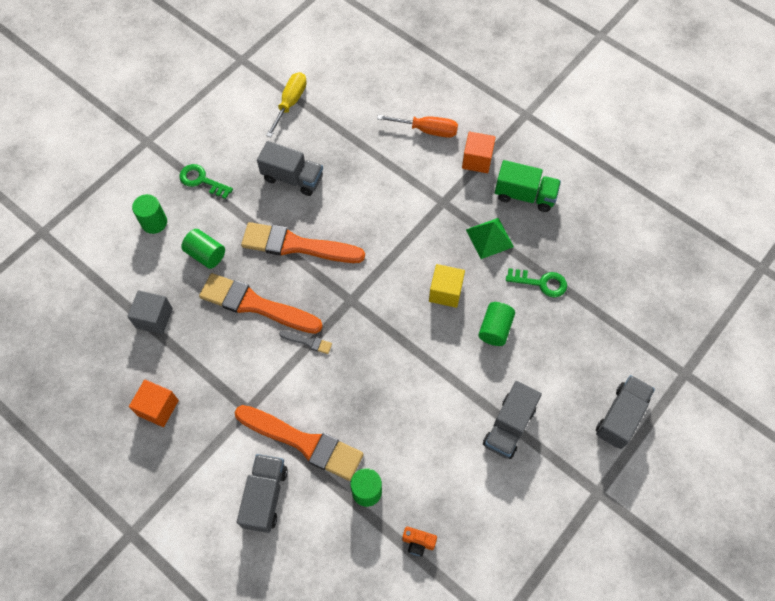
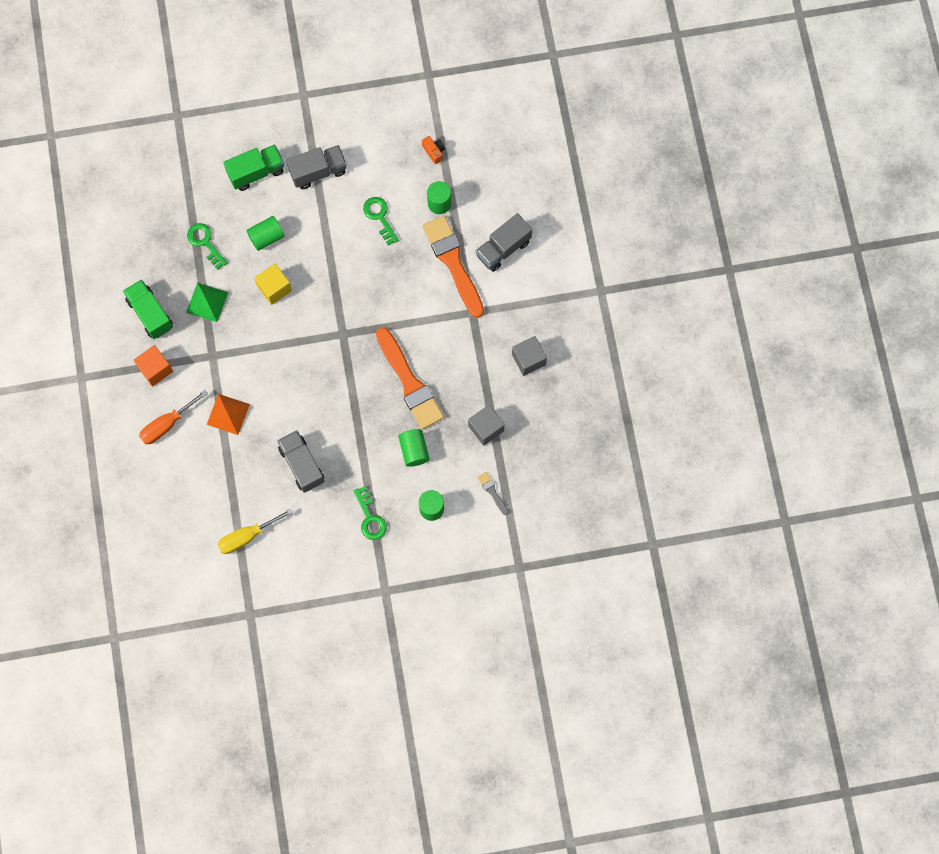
camera: 140 degrees left, 10 degrees up
orange cube [129,380,179,427] -> grey cube [512,336,547,376]
orange brush [241,222,365,263] -> none
grey brush [279,331,332,354] -> grey brush moved to [477,472,508,515]
orange screwdriver [377,115,458,138] -> orange screwdriver turned 90 degrees counterclockwise [139,390,208,444]
grey truck [596,375,655,449] -> none
none -> orange pyramid [207,394,250,435]
none -> green truck [223,144,284,191]
none -> green key [363,197,399,245]

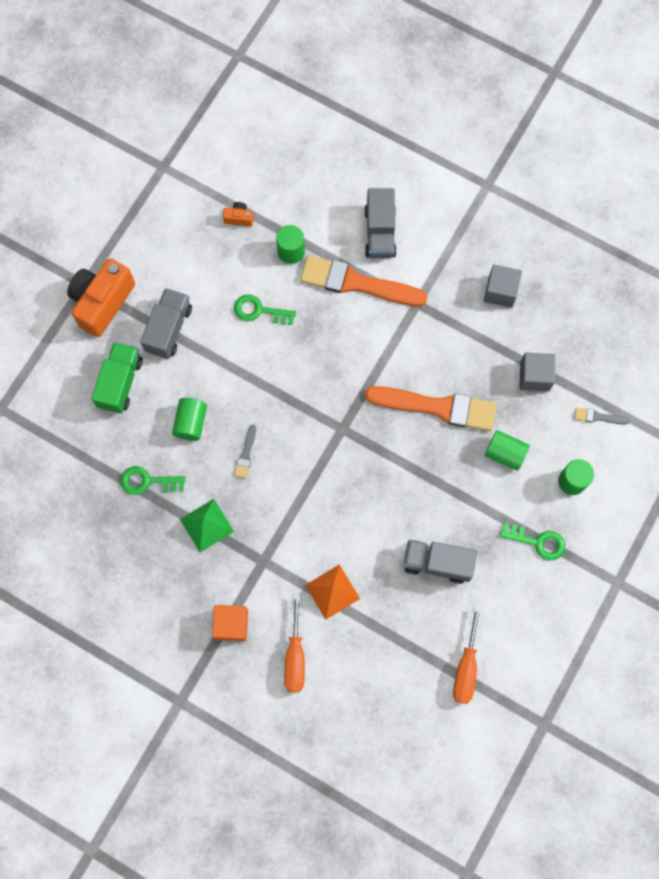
camera: 50 degrees left, 0 degrees up
green truck [123,279,173,339] -> none
yellow screwdriver [217,508,293,554] -> orange screwdriver [453,606,481,704]
yellow cube [254,264,292,305] -> grey brush [234,425,256,478]
none -> orange camera [67,258,135,337]

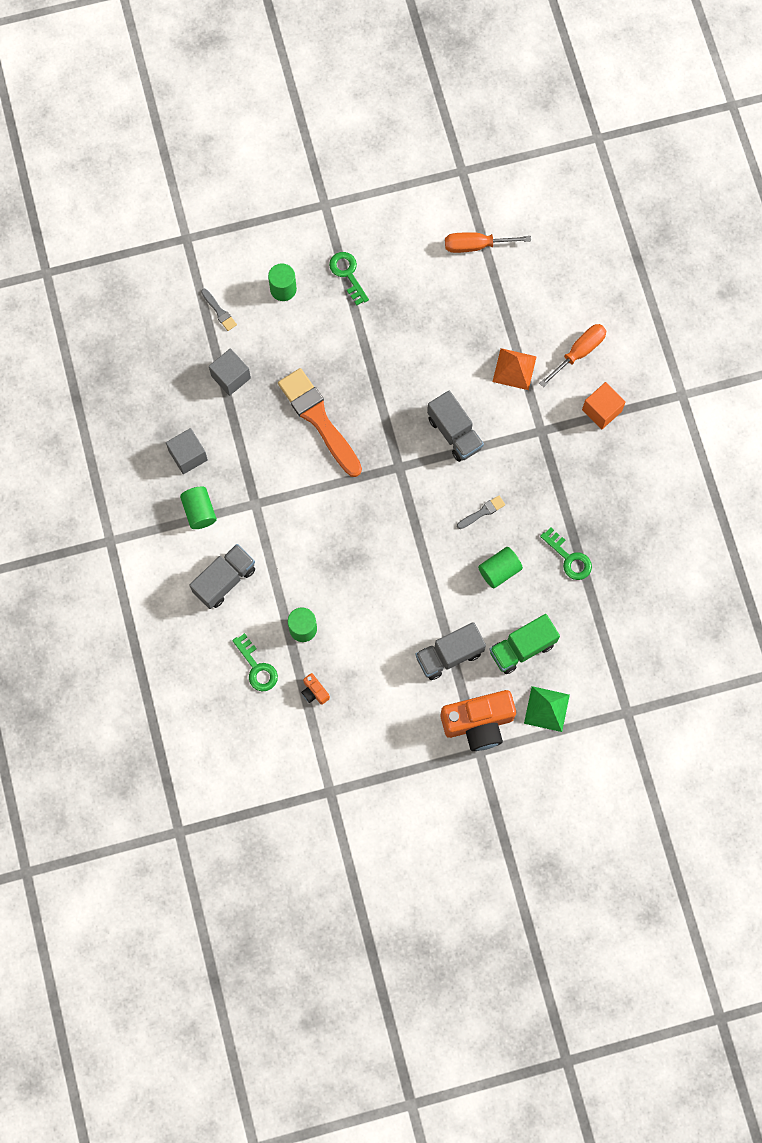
camera: 135 degrees left, 0 degrees up
green pyramid [180,499,234,552] -> green pyramid moved to [524,686,570,732]
green key [234,294,296,325] -> green key moved to [232,633,278,691]
orange brush [300,255,427,306] -> none
grey truck [403,539,477,584] -> grey truck moved to [427,391,484,462]
orange screwdriver [453,606,481,704] -> orange screwdriver turned 150 degrees counterclockwise [445,232,531,253]
green cylinder [485,430,530,471] -> green cylinder moved to [180,487,217,529]

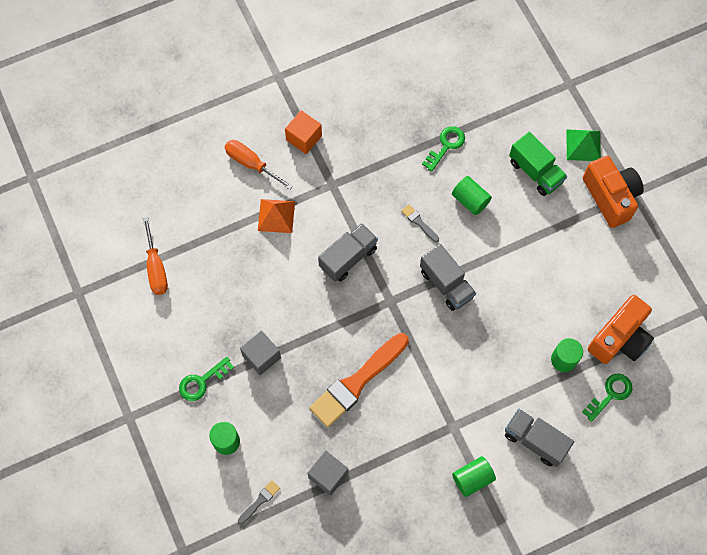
camera: 100 degrees left, 5 degrees down
grey cube [166,428,208,474] -> grey cube moved to [240,331,281,375]
orange camera [301,673,330,705] -> orange camera [588,295,654,364], size x2.35
grey truck [415,622,486,680] -> grey truck moved to [420,244,476,311]

